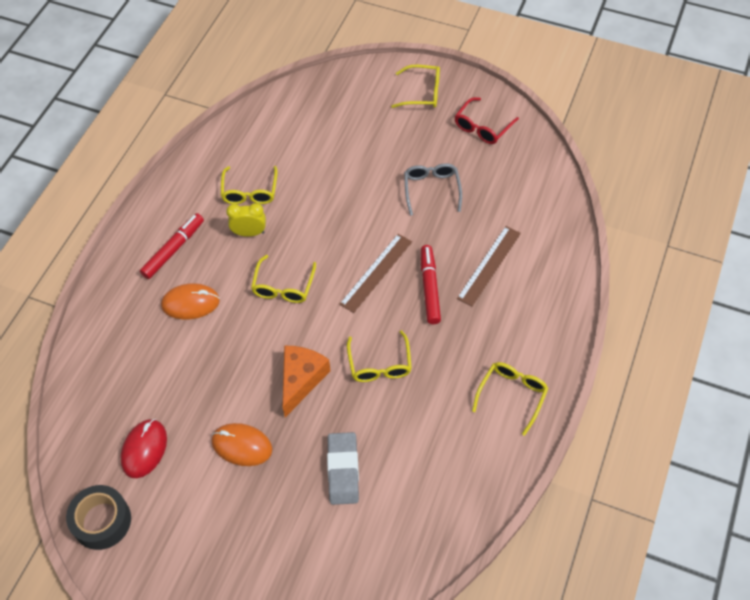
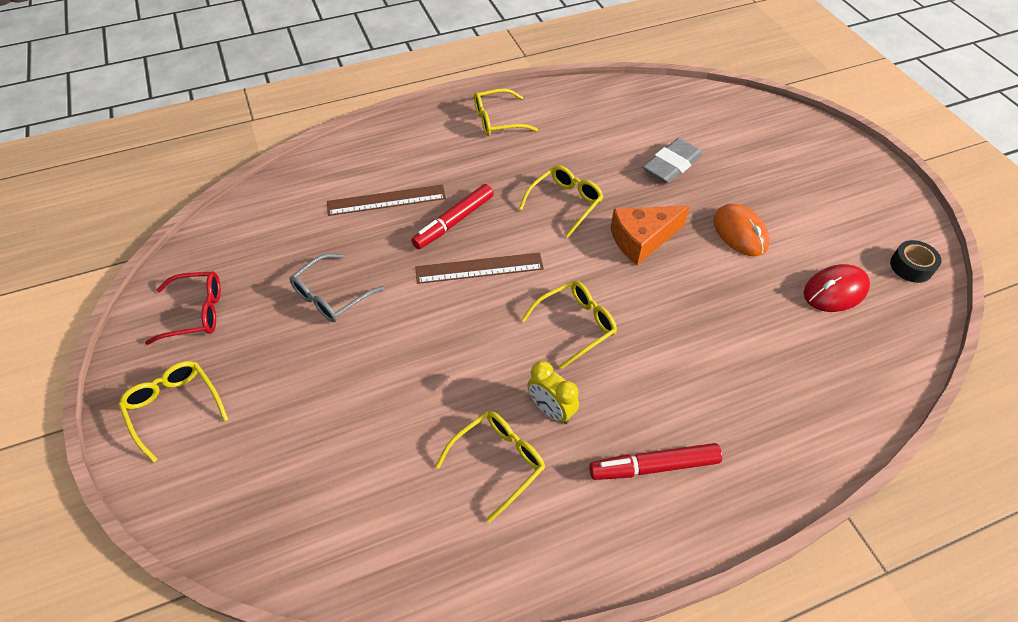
camera: 135 degrees left, 5 degrees down
black tape [66,485,131,550] -> black tape [890,240,942,283], size x0.65
orange mouse [161,283,220,320] -> none

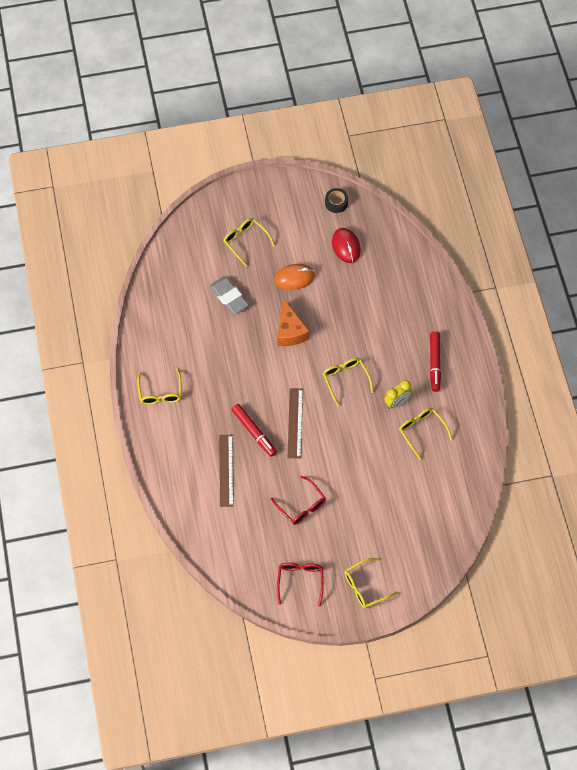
camera: 80 degrees left, 10 degrees up
grey glasses [289,253,385,322] -> red glasses [270,476,326,525]
yellow glasses [519,165,604,238] -> yellow glasses moved to [224,218,275,267]

